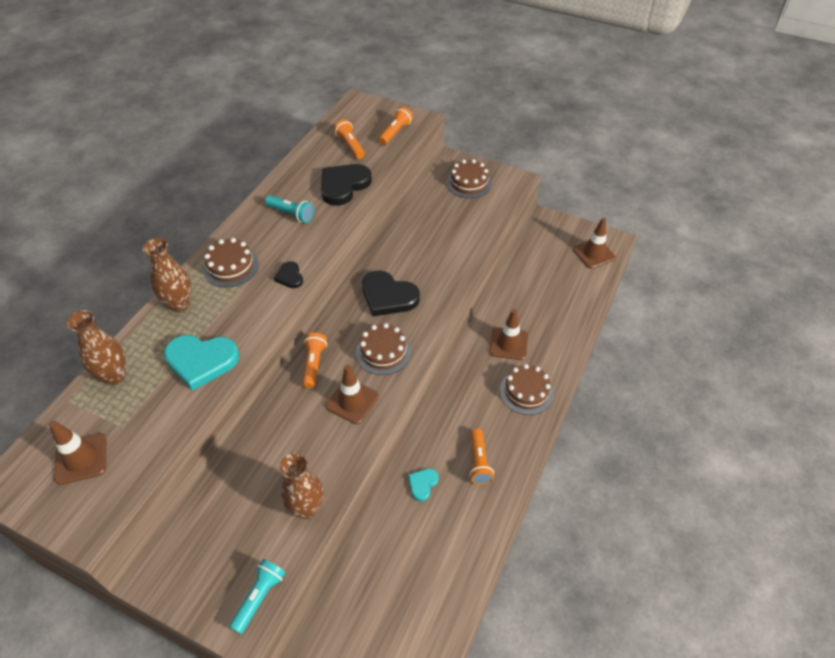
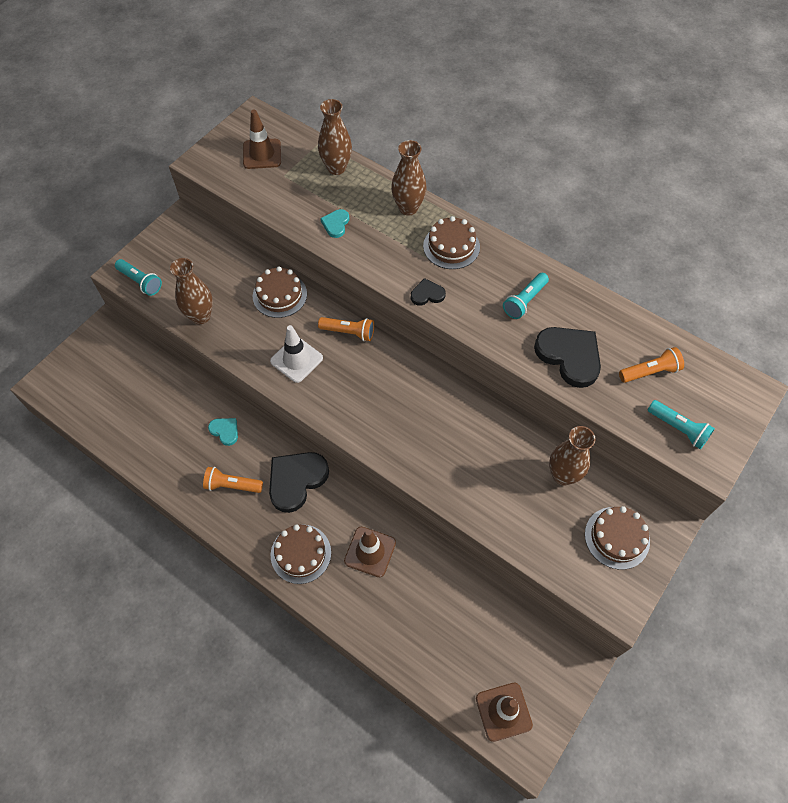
camera: 100 degrees right, 10 degrees up
turquoise heart [164,335,239,391] -> turquoise heart [320,209,349,238], size x0.51
brown traffic cone [326,365,379,424] -> white traffic cone [270,325,323,383]
brown cake [356,323,411,375] -> brown cake moved to [252,266,307,318]
black heart [362,270,420,316] -> black heart moved to [269,452,329,513]
orange flashlight [379,107,413,145] -> turquoise flashlight [648,400,715,449]
none -> brown vase [549,426,596,486]

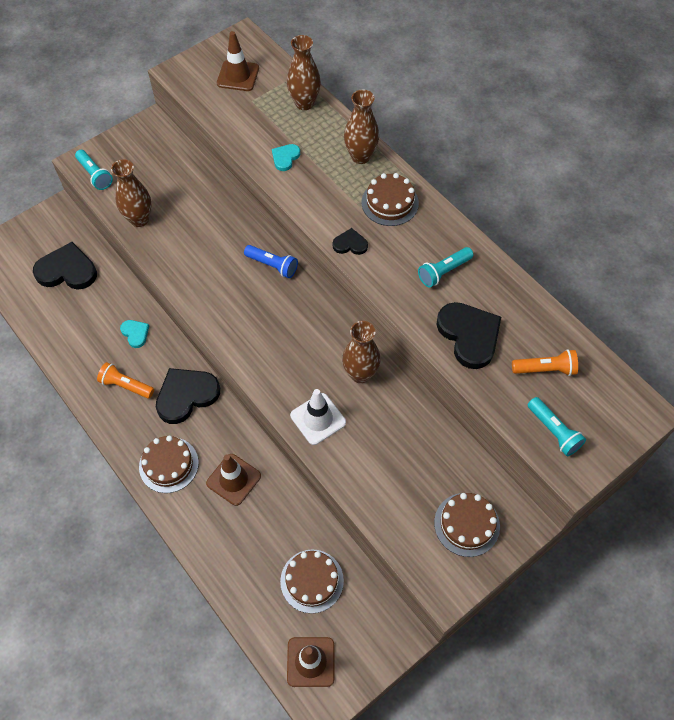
camera: 15 degrees right, 0 degrees up
brown cake [252,266,307,318] -> brown cake moved to [280,549,344,613]
white traffic cone [270,325,323,383] -> white traffic cone moved to [290,389,346,445]
orange flashlight [318,317,374,341] -> blue flashlight [244,245,298,278]
brown vase [549,426,596,486] -> brown vase moved to [342,321,380,383]
none -> black heart [33,242,97,290]

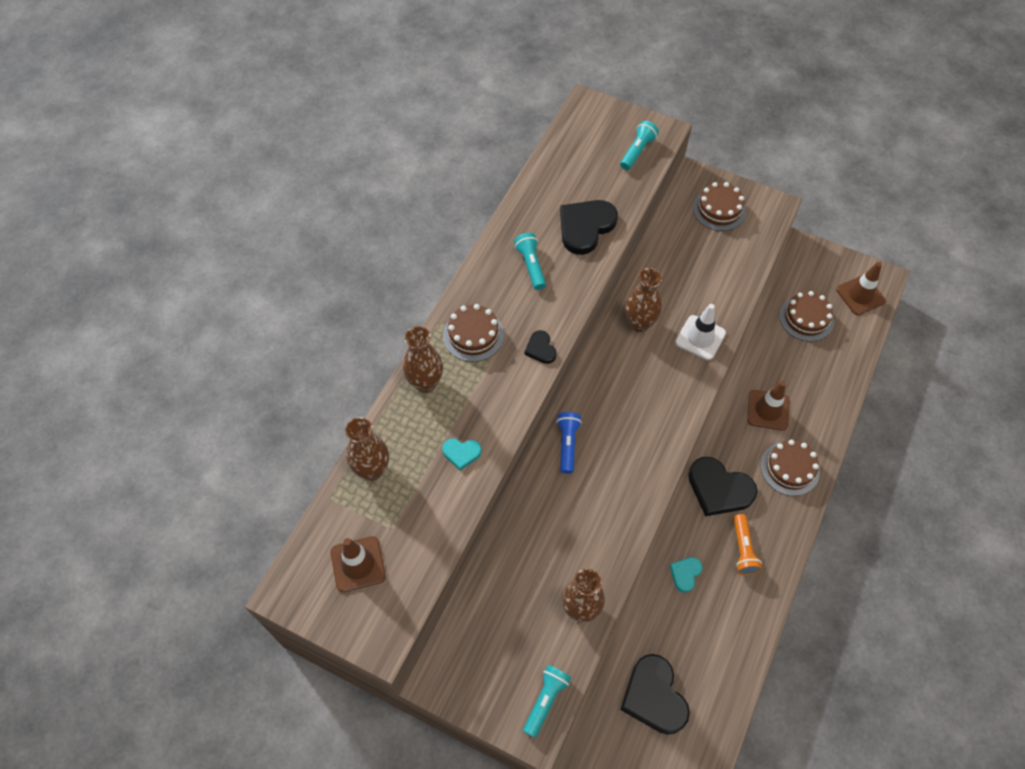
camera: 115 degrees left, 0 degrees up
turquoise flashlight [418,247,473,287] -> turquoise flashlight turned 135 degrees counterclockwise [514,233,546,290]
orange flashlight [512,349,578,376] -> none

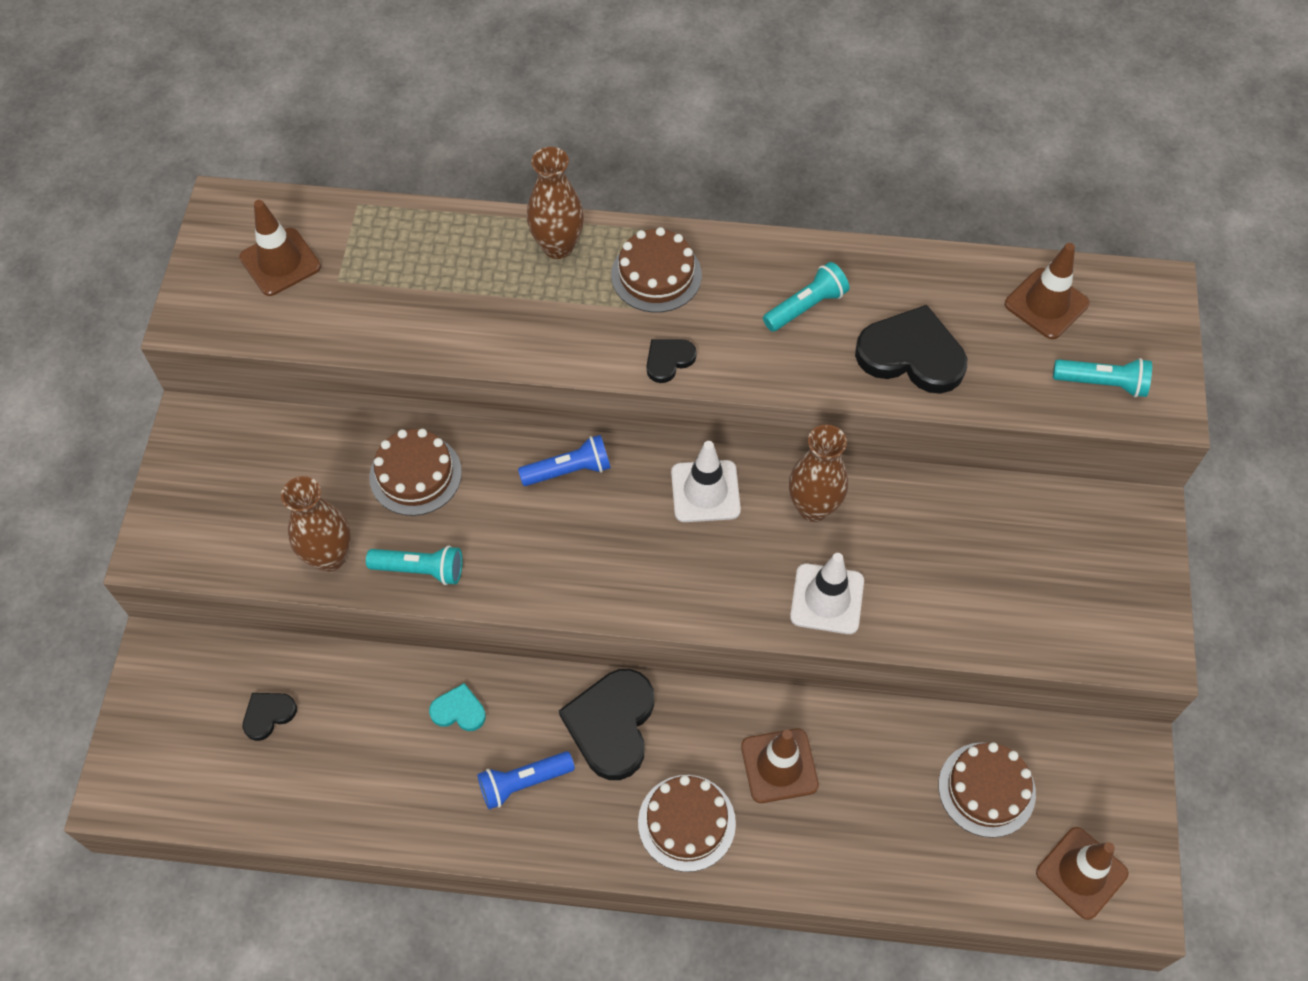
camera: 70 degrees right, 0 degrees up
brown vase [345,417,389,481] -> none
turquoise heart [442,439,481,470] -> none
turquoise flashlight [523,665,571,738] -> turquoise flashlight moved to [366,545,463,585]
black heart [620,654,690,735] -> black heart [243,693,297,741], size x0.51
brown cake [693,182,746,231] -> brown cake moved to [369,429,462,516]
orange flashlight [734,514,762,575] -> blue flashlight [477,751,575,809]
none -> white traffic cone [671,441,741,522]
none -> brown traffic cone [1005,243,1090,339]

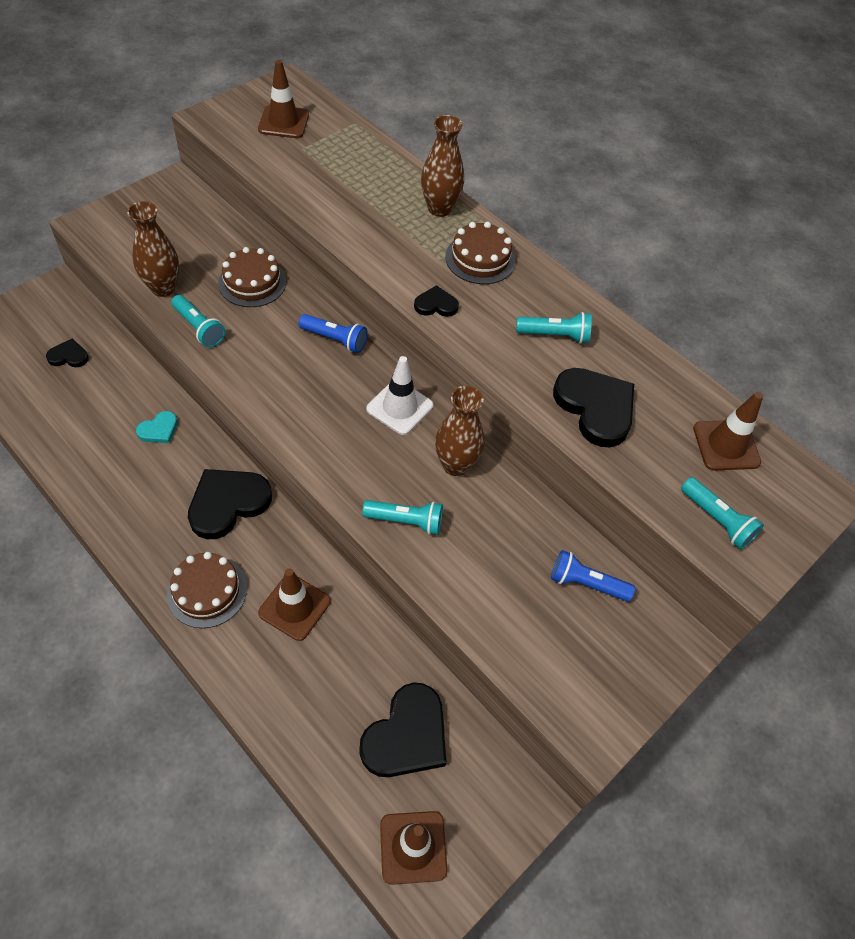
camera: 35 degrees right, 5 degrees down
turquoise heart [429,683,486,731] -> turquoise heart turned 90 degrees clockwise [136,411,178,443]
blue flashlight [477,751,575,809] -> blue flashlight moved to [551,550,635,602]
white traffic cone [790,553,864,634] -> turquoise flashlight [362,500,443,535]
brown cake [939,742,1036,838] -> black heart [359,683,446,777]

